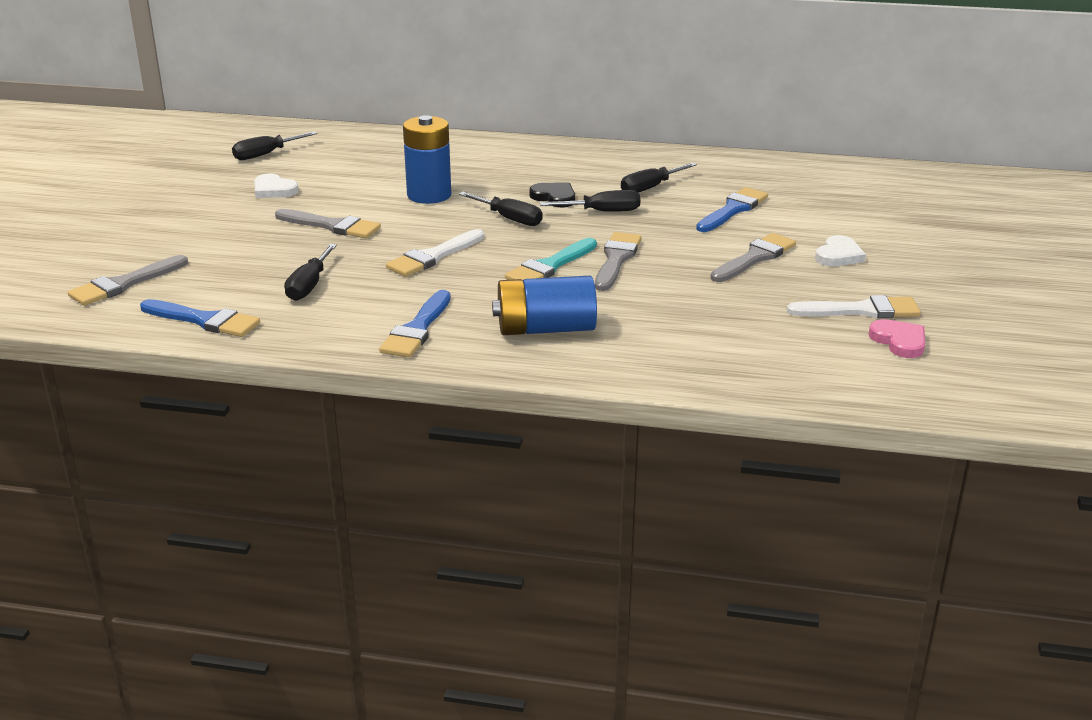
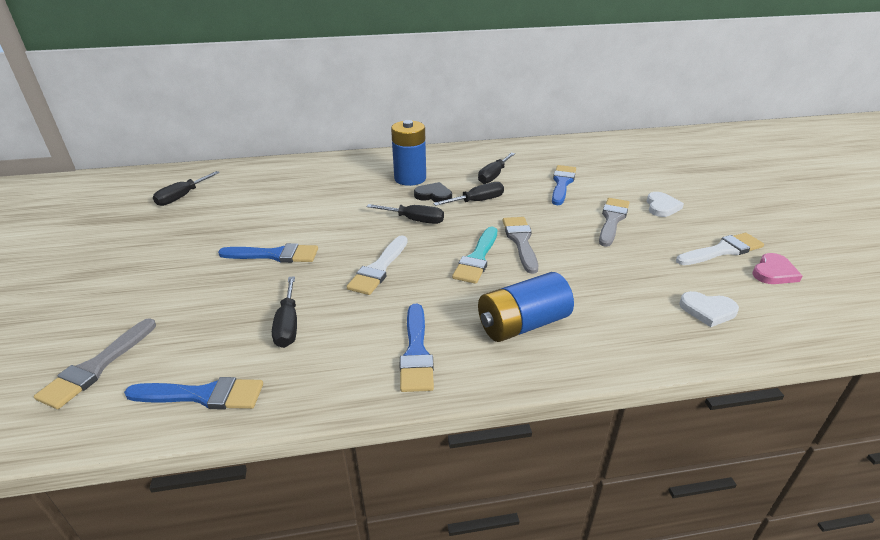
camera: 20 degrees left, 5 degrees up
white heart [254,174,299,198] -> white heart moved to [679,291,739,327]
grey brush [275,209,381,238] -> blue brush [218,243,318,263]
blue battery [403,115,451,204] -> blue battery moved to [391,120,426,186]
pink heart [869,319,925,358] -> pink heart turned 90 degrees clockwise [752,253,802,284]

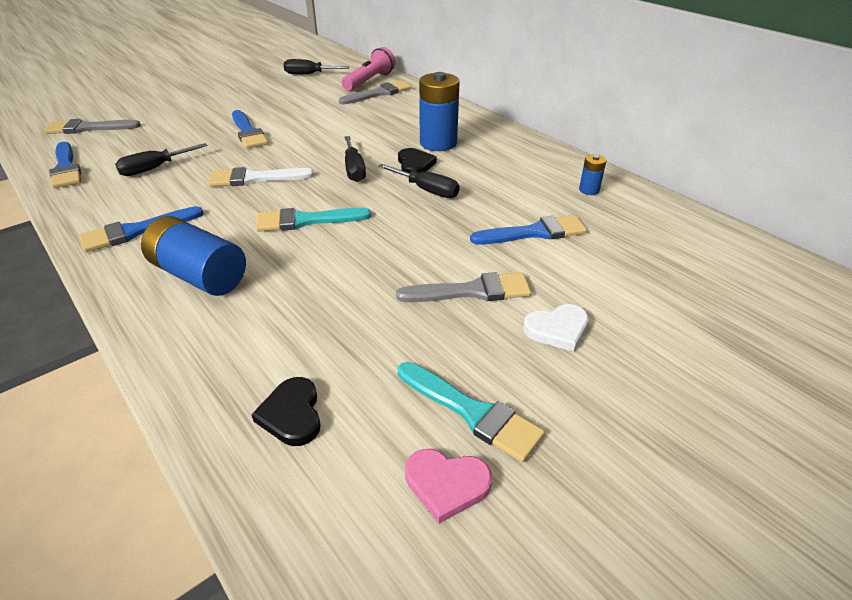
camera: 60 degrees right, 5 degrees up
black screwdriver [478,153,515,184] -> none
grey brush [503,217,538,274] -> grey brush moved to [339,80,411,104]
white brush [676,233,764,265] -> turquoise brush [398,362,545,462]
white heart [679,291,739,327] -> black heart [251,377,321,446]
none -> pink flashlight [342,47,395,91]
none -> blue battery [579,154,607,195]

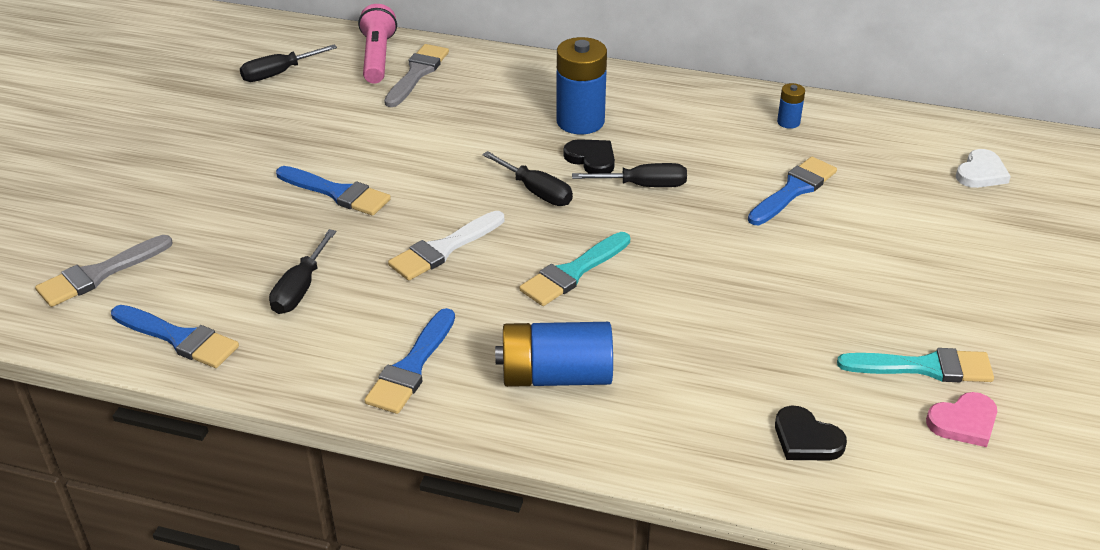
camera: 35 degrees left, 0 degrees up
grey brush [396,272,531,302] -> none
white heart [523,304,589,352] -> white heart moved to [956,149,1011,188]

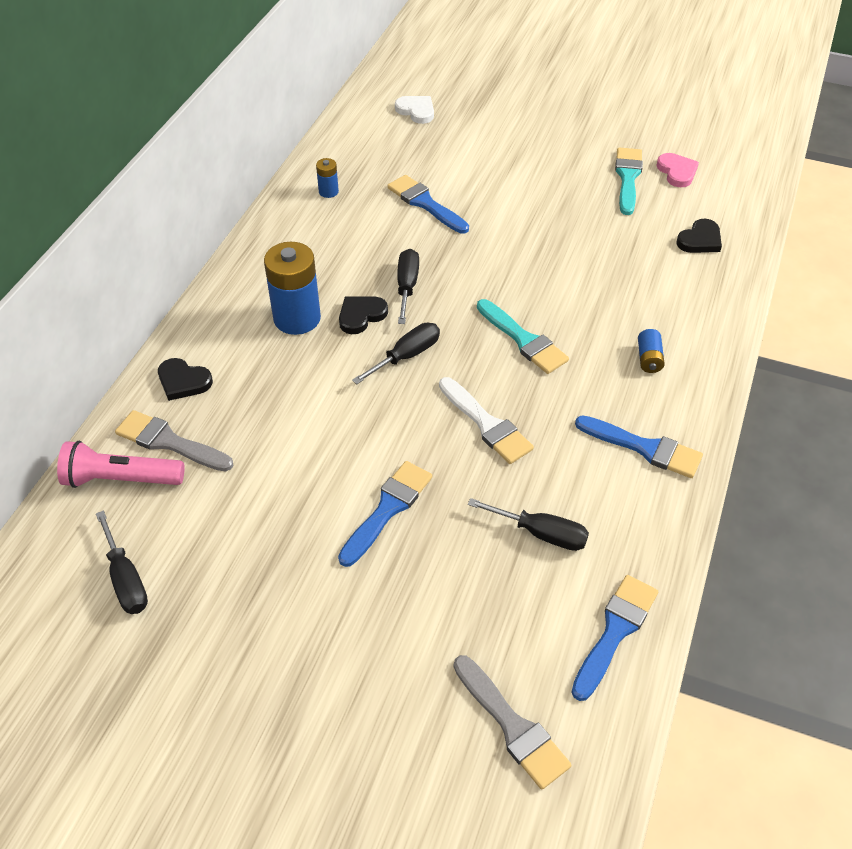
camera: 85 degrees left, 10 degrees up
blue battery [495,322,613,387] -> blue battery [638,329,665,373], size x0.47
none -> black heart [158,358,213,401]

